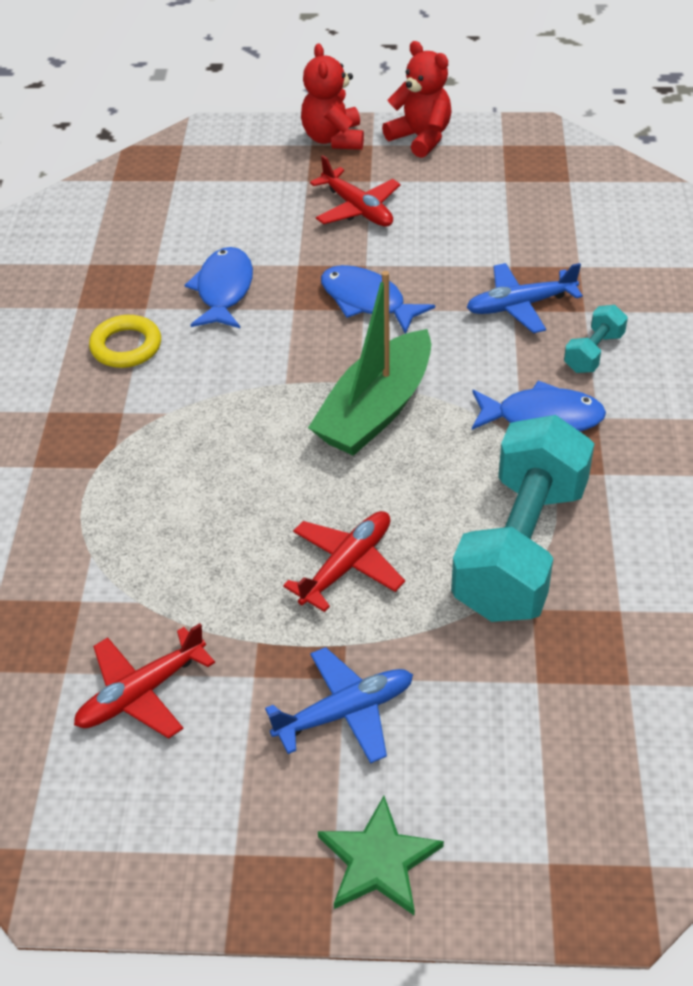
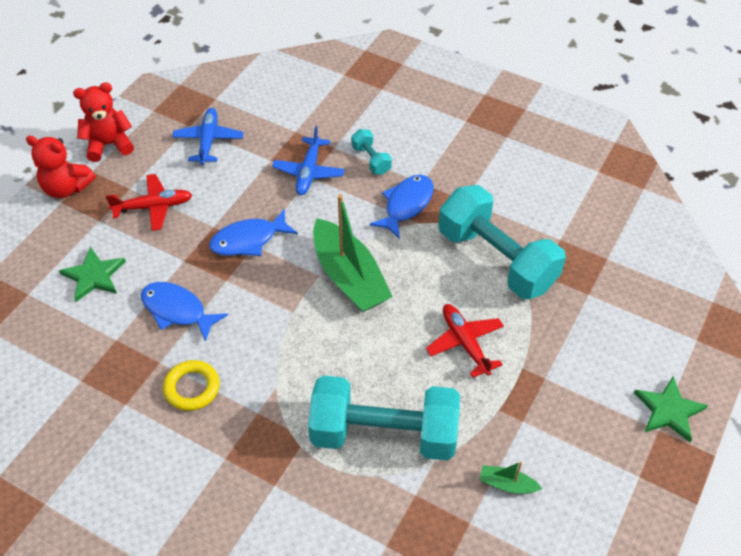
camera: 65 degrees left, 5 degrees up
red plane [74,623,215,739] -> green boat [480,461,542,494]
blue plane [265,647,413,764] -> blue plane moved to [172,108,243,165]
none -> green star [59,247,126,302]
none -> turquoise dumbbell [308,375,460,461]

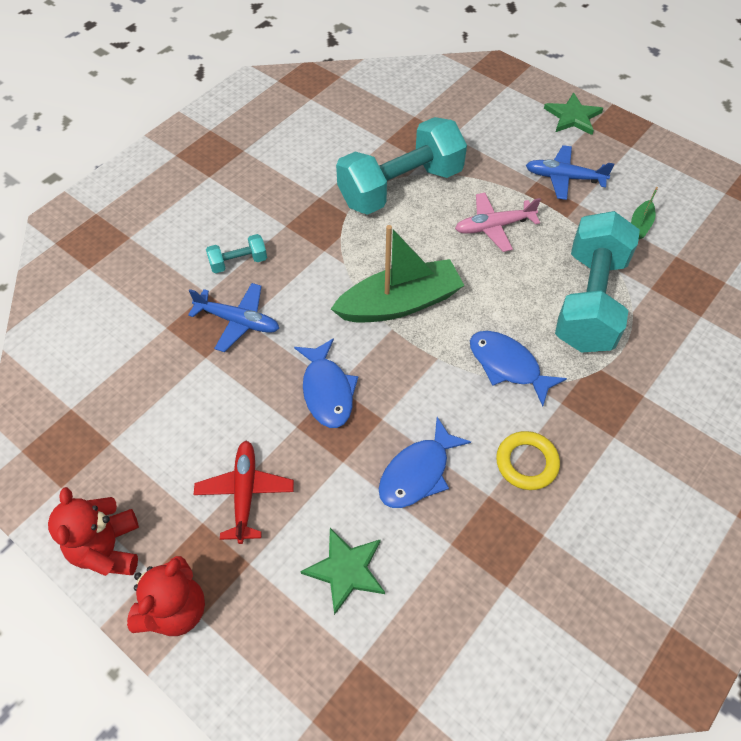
camera: 80 degrees left, 5 degrees up
blue plane [172,108,243,165] -> blue plane moved to [526,145,614,200]
blue fish [369,175,434,239] -> blue fish moved to [470,331,567,407]
red plane [426,304,504,377] -> pink plane [455,193,541,252]

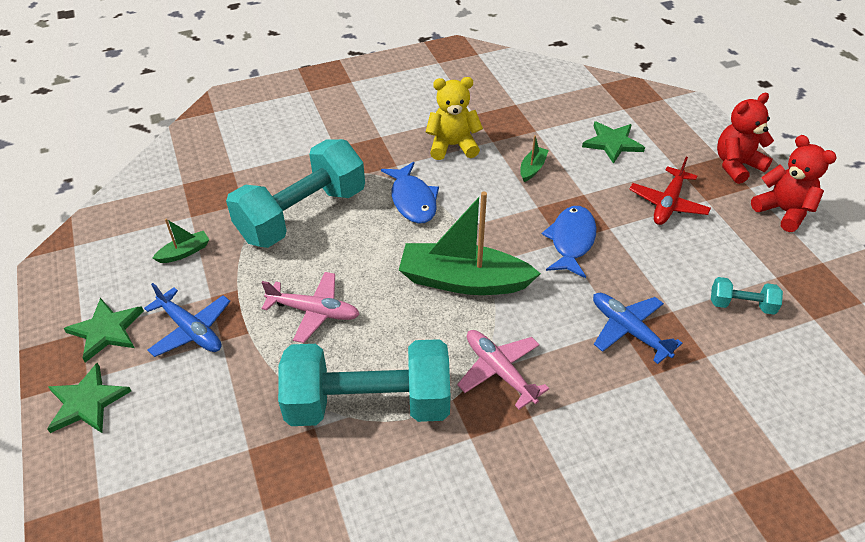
camera: 150 degrees left, 10 degrees down
red teddy bear [48,487,139,576] -> red teddy bear turned 60 degrees counterclockwise [751,135,837,232]
turquoise dumbbell [206,234,267,273] -> turquoise dumbbell moved to [711,277,783,315]
blue fish [379,417,471,508] -> green boat [520,135,549,182]
yellow ring [496,431,560,490] -> yellow teddy bear [426,77,483,160]
none -> green star [64,298,144,362]
none -> pink plane [457,330,550,410]

